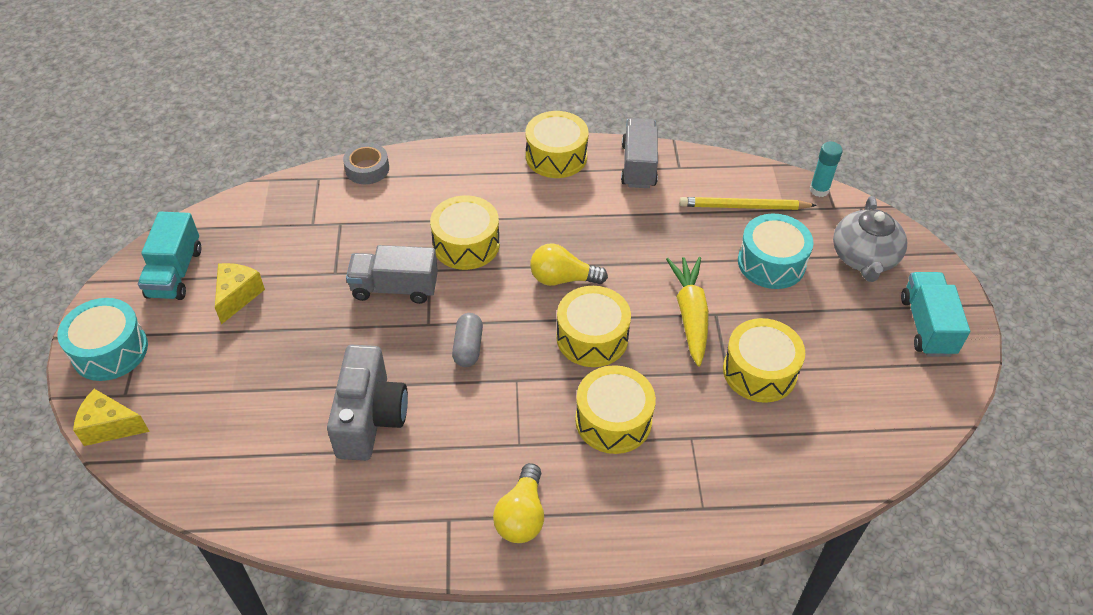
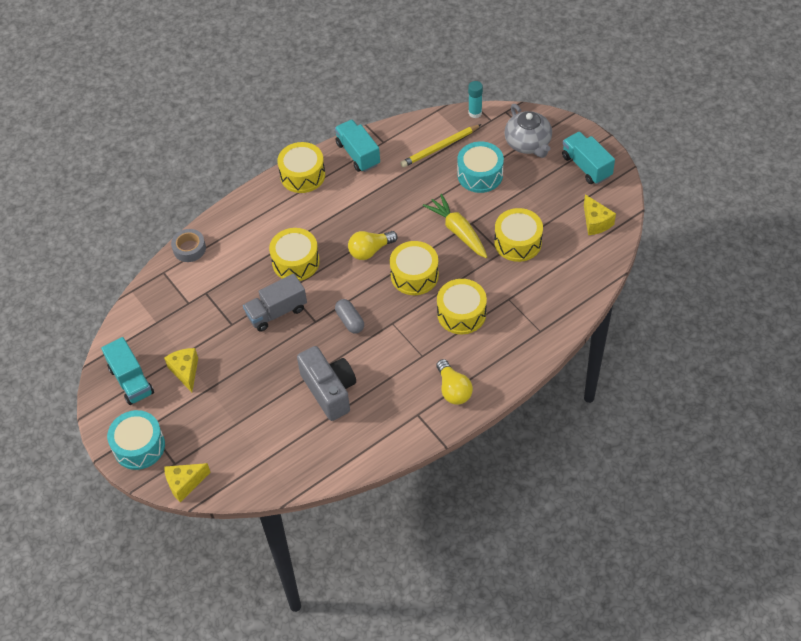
camera: 30 degrees left, 5 degrees up
grey truck [621,118,658,188] -> turquoise truck [335,119,380,172]
none -> yellow cheese [584,194,616,235]

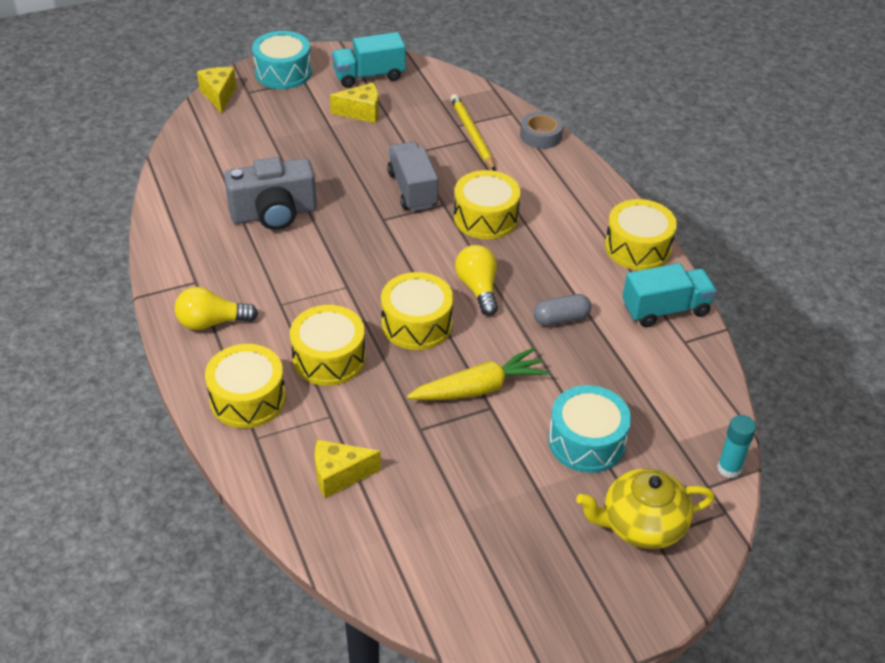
camera: 100 degrees right, 10 degrees down
grey capsule [335,299,364,333] -> grey capsule moved to [534,294,591,326]
yellow pencil [401,124,482,167] -> yellow pencil moved to [450,94,495,171]
yellow drum [494,208,543,262] -> yellow drum moved to [205,344,286,428]
grey teapot [504,104,552,158] -> yellow teapot [576,468,715,549]
turquoise truck [562,132,615,184] -> none
yellow cheese [584,194,616,235] -> yellow cheese moved to [315,439,381,498]

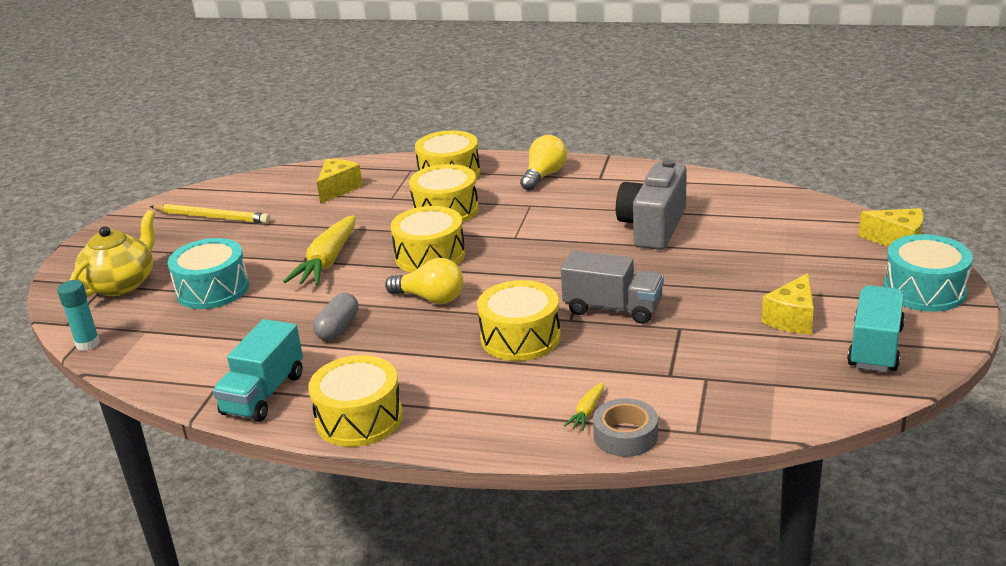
camera: 130 degrees right, 15 degrees down
yellow pencil [450,94,495,171] -> yellow pencil moved to [150,204,270,224]
none -> yellow carrot [564,382,604,431]

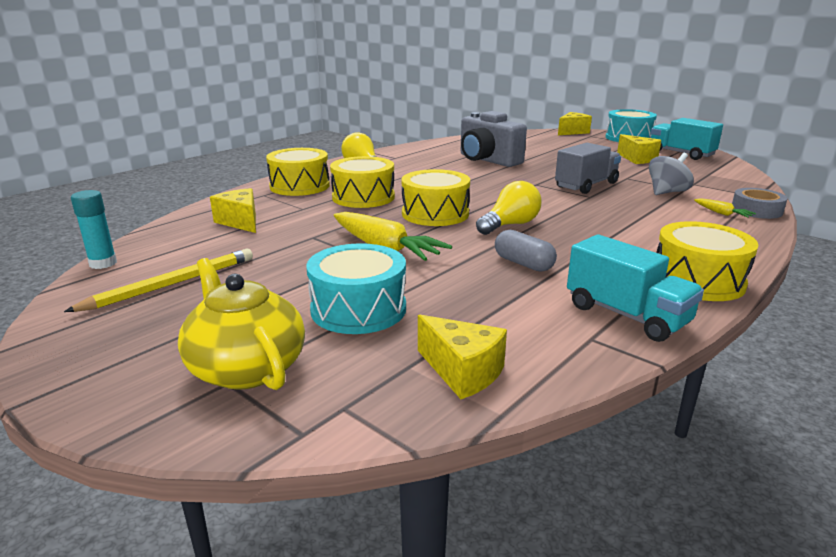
camera: 65 degrees left, 5 degrees down
turquoise glue stick [57,280,100,351] -> turquoise glue stick moved to [71,190,117,269]
yellow drum [477,280,560,361] -> none
none -> yellow cheese [418,315,507,399]
none -> grey spinning top [649,153,694,195]

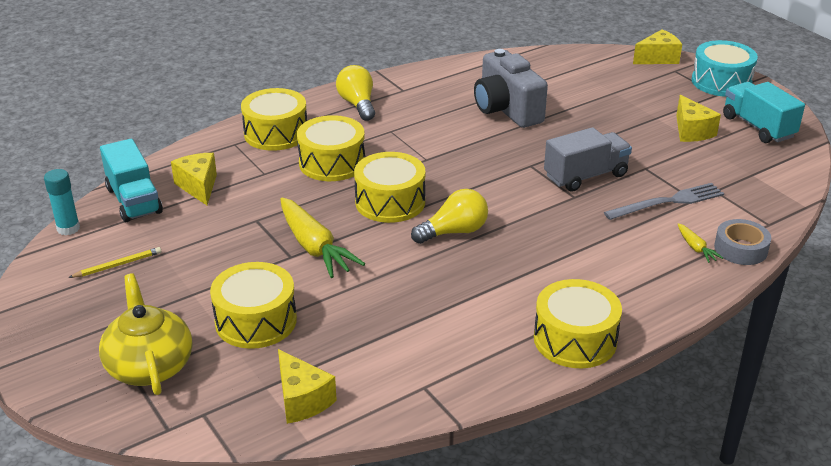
camera: 15 degrees right, 10 degrees up
yellow pencil [64,249,253,312] -> yellow pencil [68,247,161,278], size x0.58
turquoise drum [306,243,406,334] -> yellow drum [210,262,297,349]
grey capsule [495,230,557,272] -> none
turquoise truck [567,234,704,342] -> turquoise truck moved to [100,139,163,222]
grey spinning top [649,153,694,195] -> grey fork [604,183,724,220]

